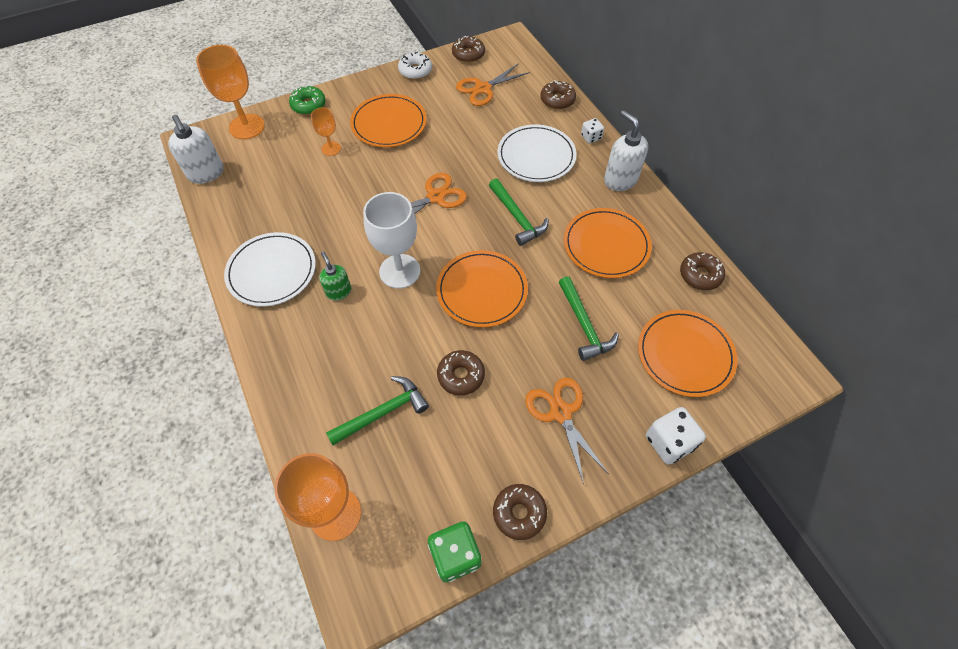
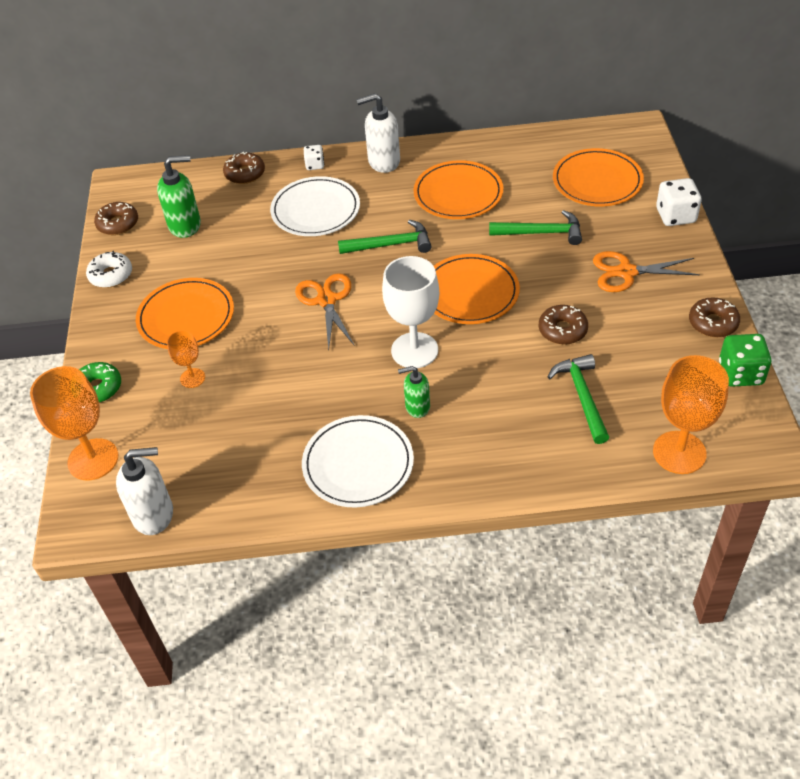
camera: 65 degrees left, 10 degrees down
orange scissors [456,63,530,106] -> green soap dispenser [157,155,201,238]
brown donut [680,252,725,290] -> none

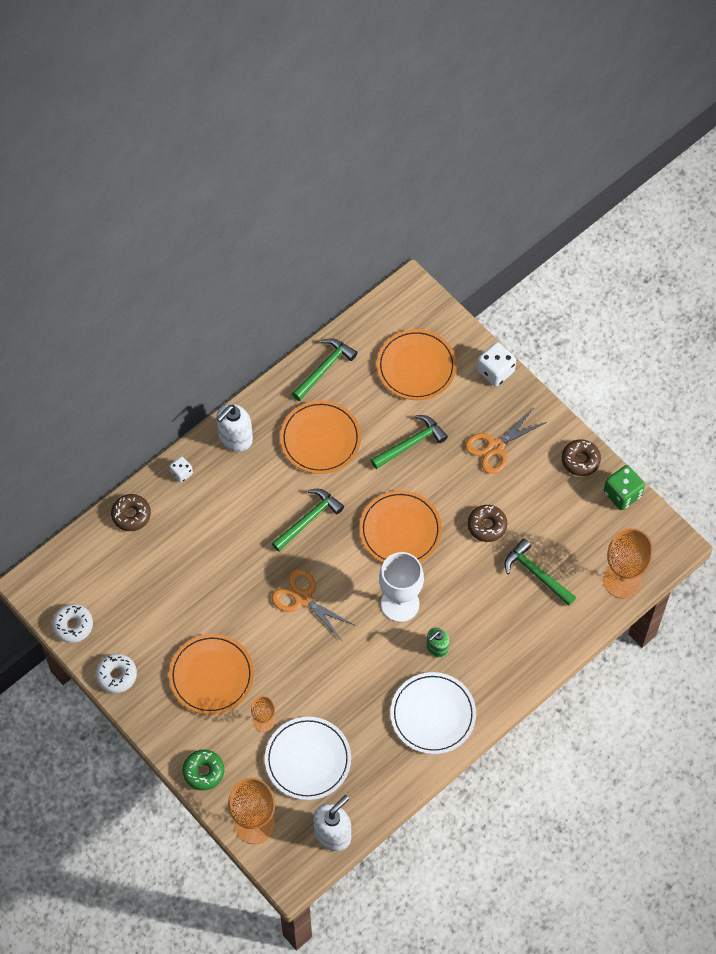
camera: 40 degrees left, 15 degrees up
brown donut [94,202,138,235] -> white donut [52,604,93,643]
green soap dispenser [157,155,201,238] -> none
white plate [270,176,360,236] -> white plate moved to [265,717,351,800]
none -> green hammer [292,338,358,401]

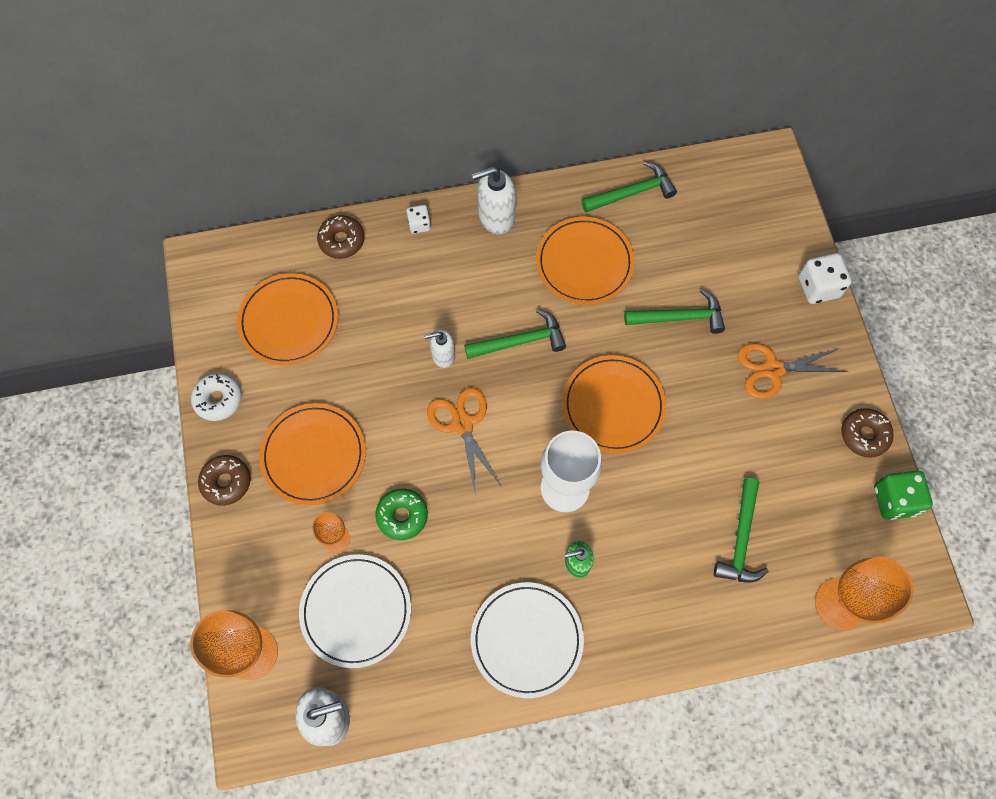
camera: 30 degrees right, 5 degrees up
white donut [52,604,93,643] -> none
green donut [182,750,224,791] -> green donut moved to [376,489,428,540]
orange plate [377,329,457,400] -> orange plate moved to [237,273,338,366]
brown donut [468,505,507,542] -> brown donut moved to [198,455,251,506]
green hammer [505,539,576,606] -> green hammer turned 150 degrees counterclockwise [714,478,769,582]
none -> white soap dispenser [424,329,455,368]

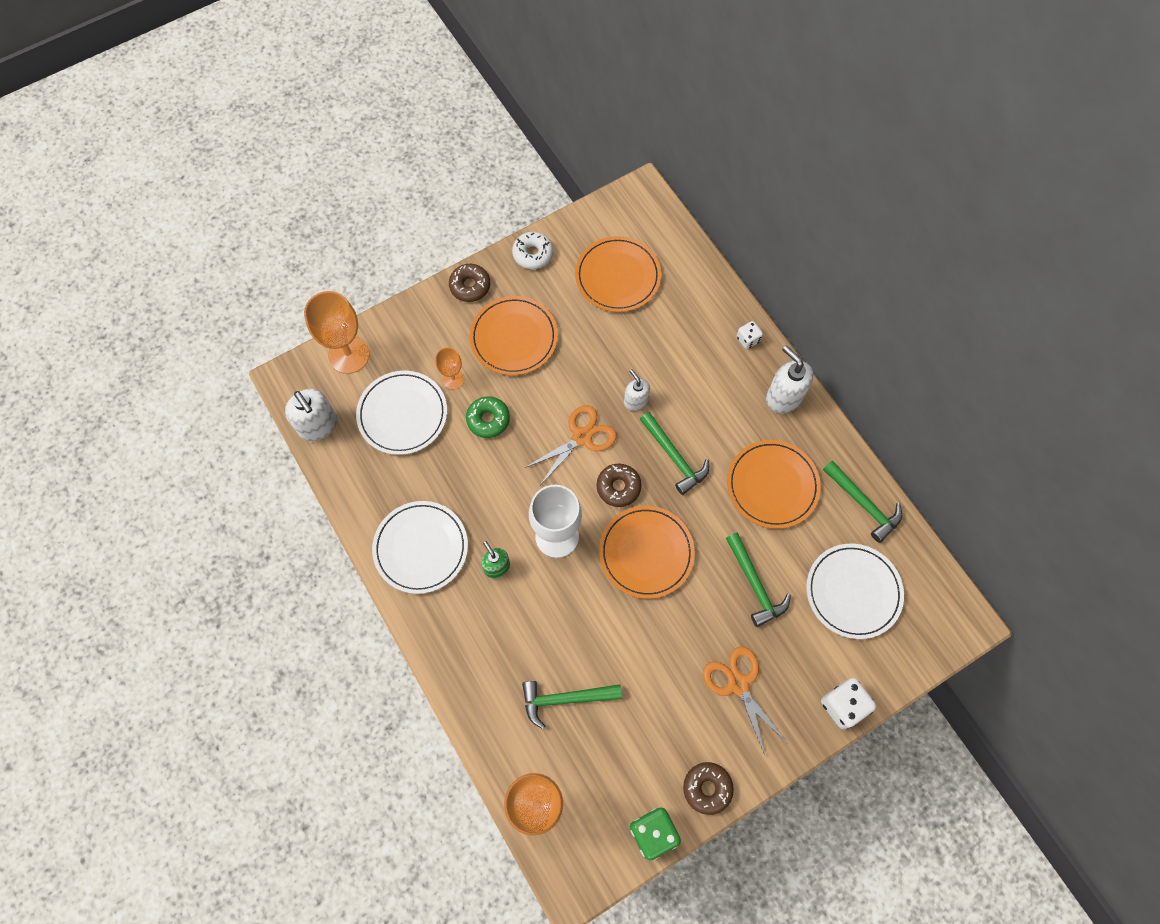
camera: 70 degrees right, 0 degrees up
brown donut [317,215,364,259] -> brown donut moved to [596,464,642,507]
none -> white plate [806,544,904,639]

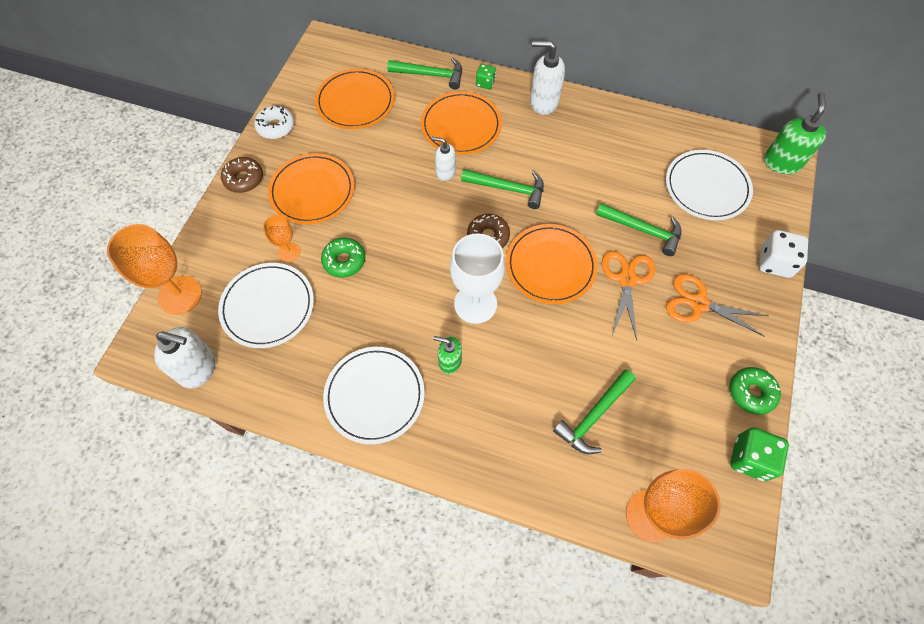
camera: 40 degrees left, 5 degrees down
orange scissors [525,405,617,485] -> orange scissors moved to [602,251,655,340]
brown donut [683,762,734,815] -> green donut [730,367,781,415]
orange plate [727,440,821,529] -> orange plate moved to [421,91,502,155]
white dice [737,321,763,349] -> green dice [476,64,496,89]
green hammer [823,461,902,543] -> green hammer moved to [387,58,462,90]
none -> green soap dispenser [764,92,826,174]

